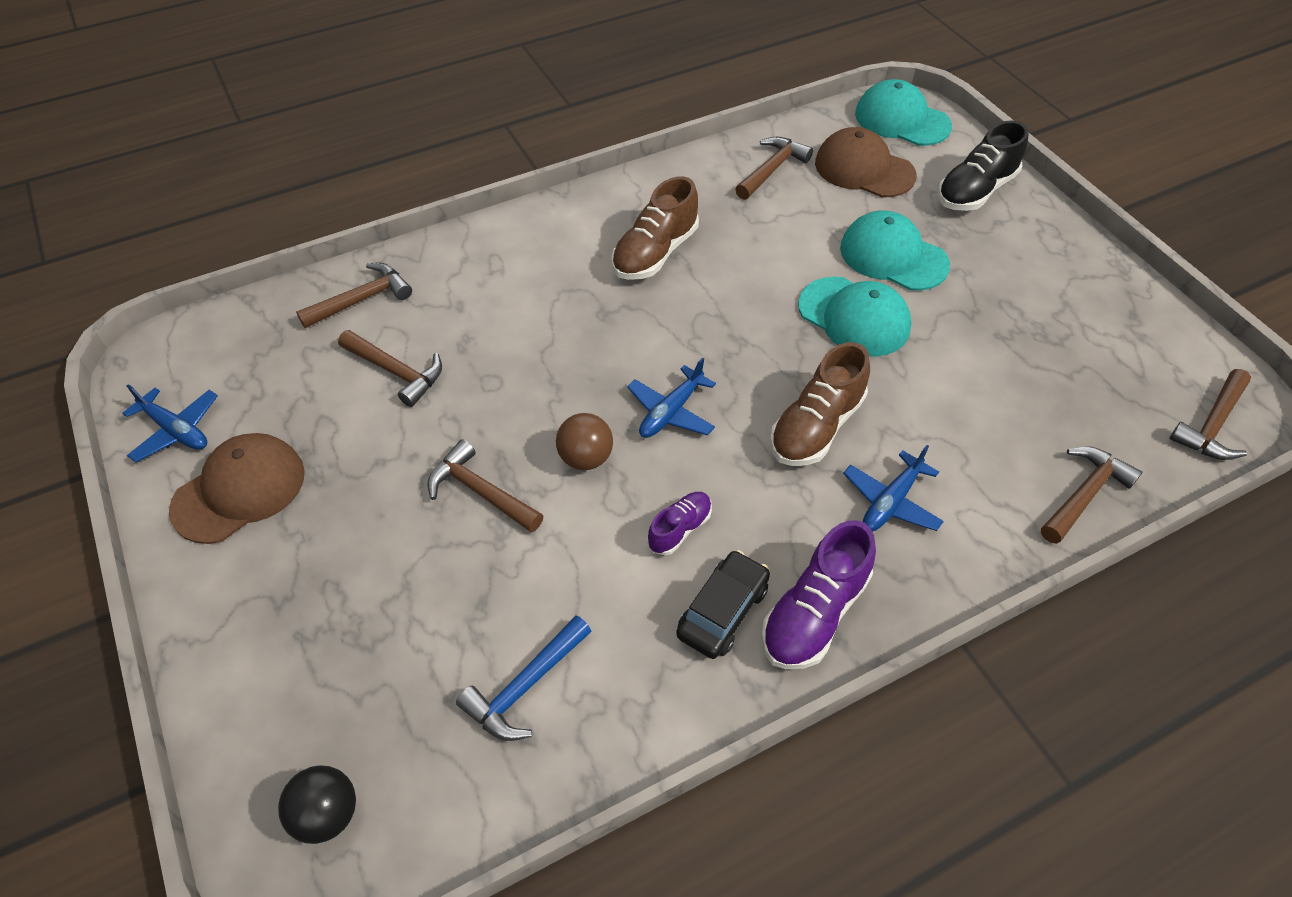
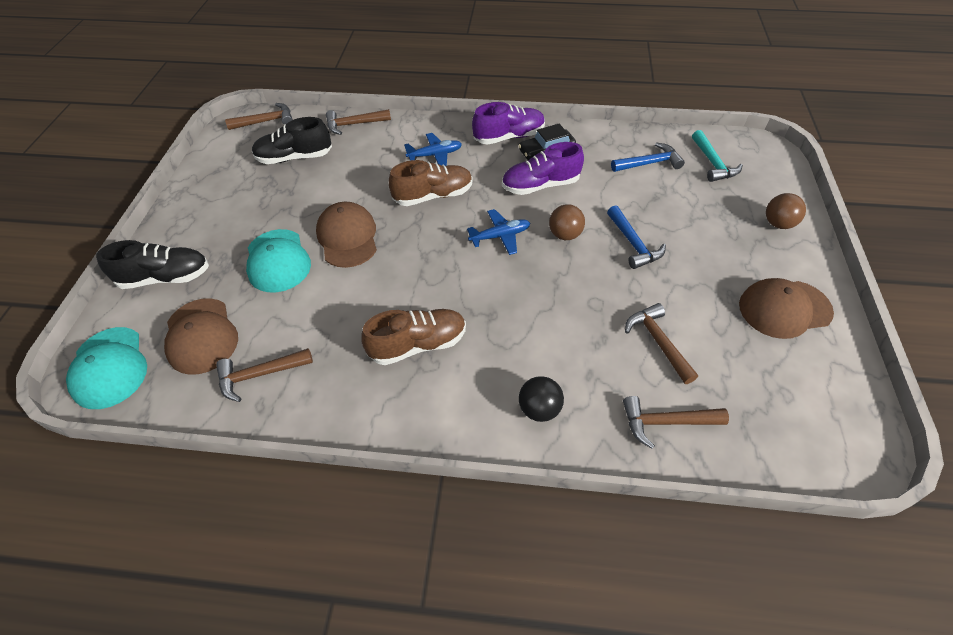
camera: 145 degrees left, 0 degrees up
blue plane [122,384,218,462] -> none
black ball [278,766,356,844] -> black ball moved to [519,376,564,422]
brown hammer [427,439,543,533] -> blue hammer [607,205,666,269]
purple shoe [648,492,712,555] -> purple shoe [502,142,584,195], size x1.77
turquoise cap [798,277,911,357] -> brown cap [316,202,377,268]
none -> black shoe [252,117,332,164]
none -> turquoise hammer [692,130,743,182]
none -> brown ball [766,193,806,229]

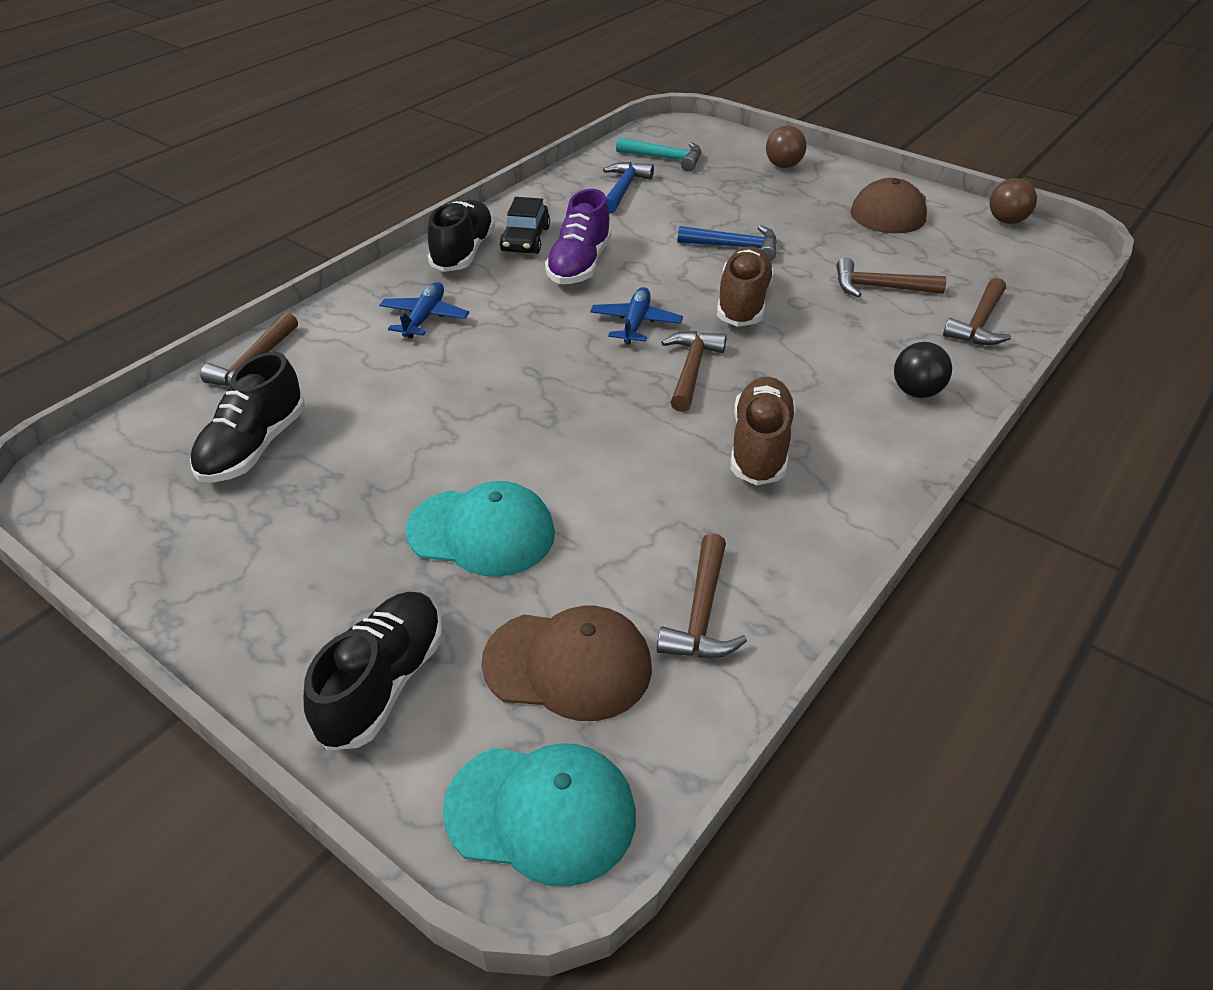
camera: 60 degrees left, 10 degrees down
brown hammer [225,103,293,130] -> brown hammer moved to [661,331,727,412]
brown cap [316,202,377,268] -> none
brown shoe [389,160,473,206] -> brown shoe moved to [717,246,774,327]
purple shoe [472,102,545,145] -> black shoe [428,200,495,272]
brown ball [549,204,585,240] -> brown ball moved to [990,178,1037,224]

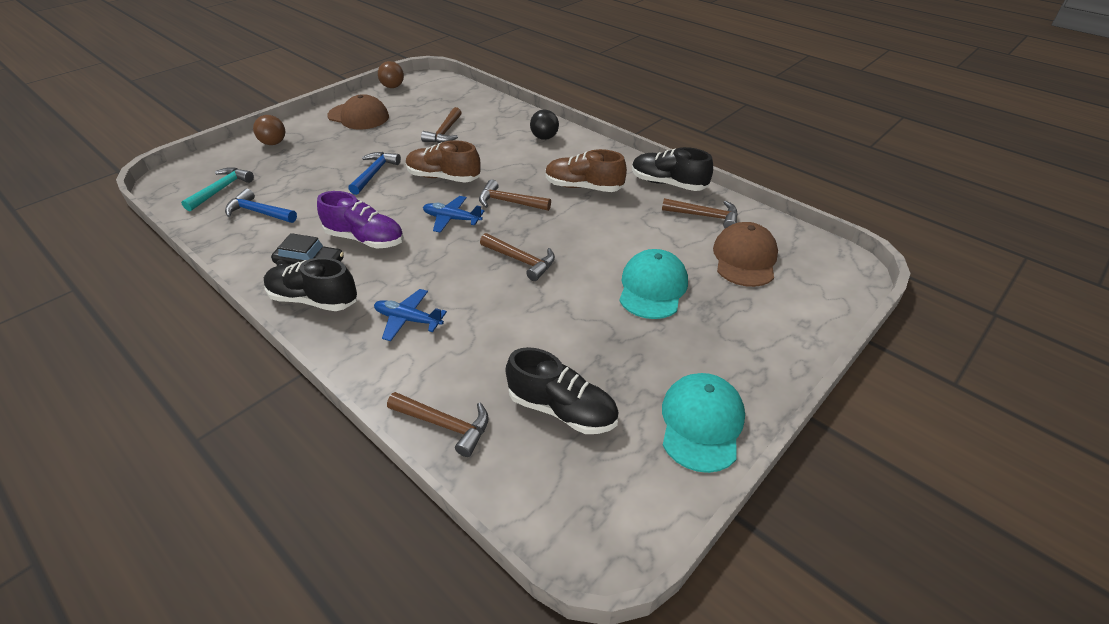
camera: 85 degrees left, 0 degrees up
black shoe [304,592,443,751] -> black shoe moved to [632,147,713,191]
turquoise cap [443,743,636,887] -> turquoise cap moved to [662,373,745,473]
brown hammer [943,278,1011,345] -> brown hammer moved to [480,233,555,281]

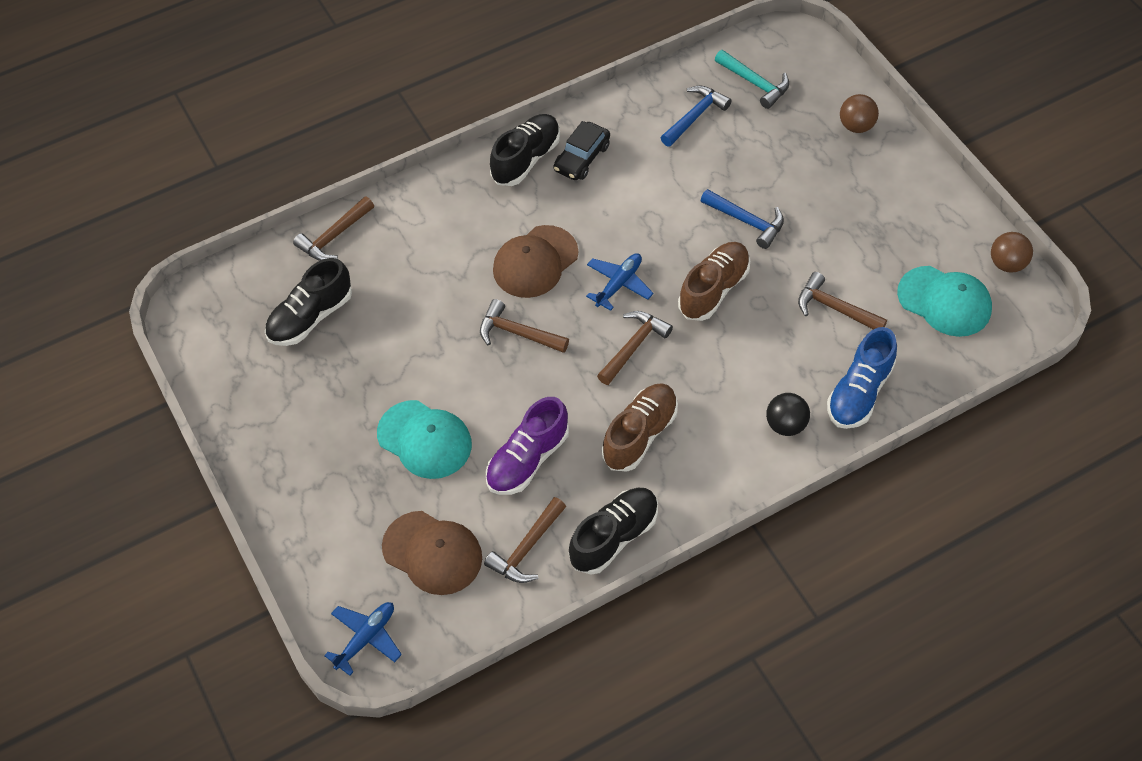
camera: 110 degrees right, 15 degrees up
purple shoe [317,191,404,249] -> purple shoe moved to [486,397,569,495]
brown cap [327,94,389,130] -> brown cap moved to [493,225,578,298]
blue plane [374,289,447,341] -> blue plane moved to [324,602,402,676]
brown hammer [480,233,555,281] -> brown hammer turned 60 degrees clockwise [480,299,569,353]
turquoise cap [662,373,745,473] -> turquoise cap moved to [897,266,992,337]
none -> blue shoe [827,327,897,429]

